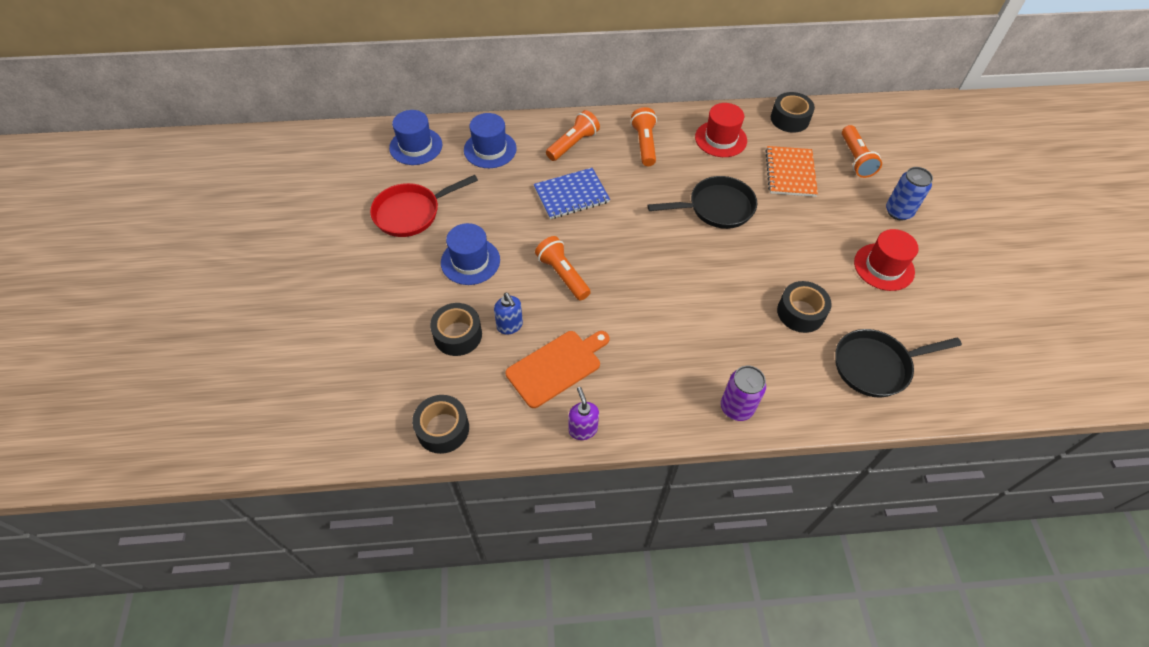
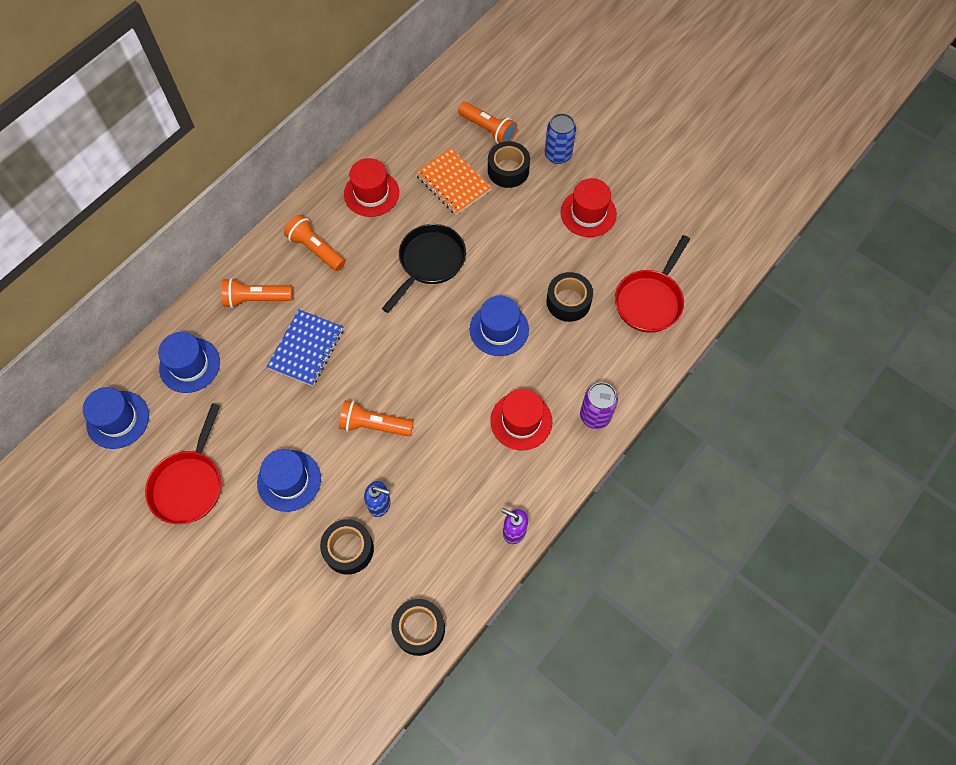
camera: 45 degrees left, 10 degrees up
orange cutting board [506,331,610,408] -> none
orange flashlight [546,110,600,161] -> orange flashlight turned 90 degrees counterclockwise [221,278,293,308]
black tape [771,92,815,133] -> black tape moved to [488,141,530,188]
black pan [835,329,962,397] -> red pan [615,235,690,333]
none -> blue hat [470,296,529,356]
none -> red hat [490,389,552,451]

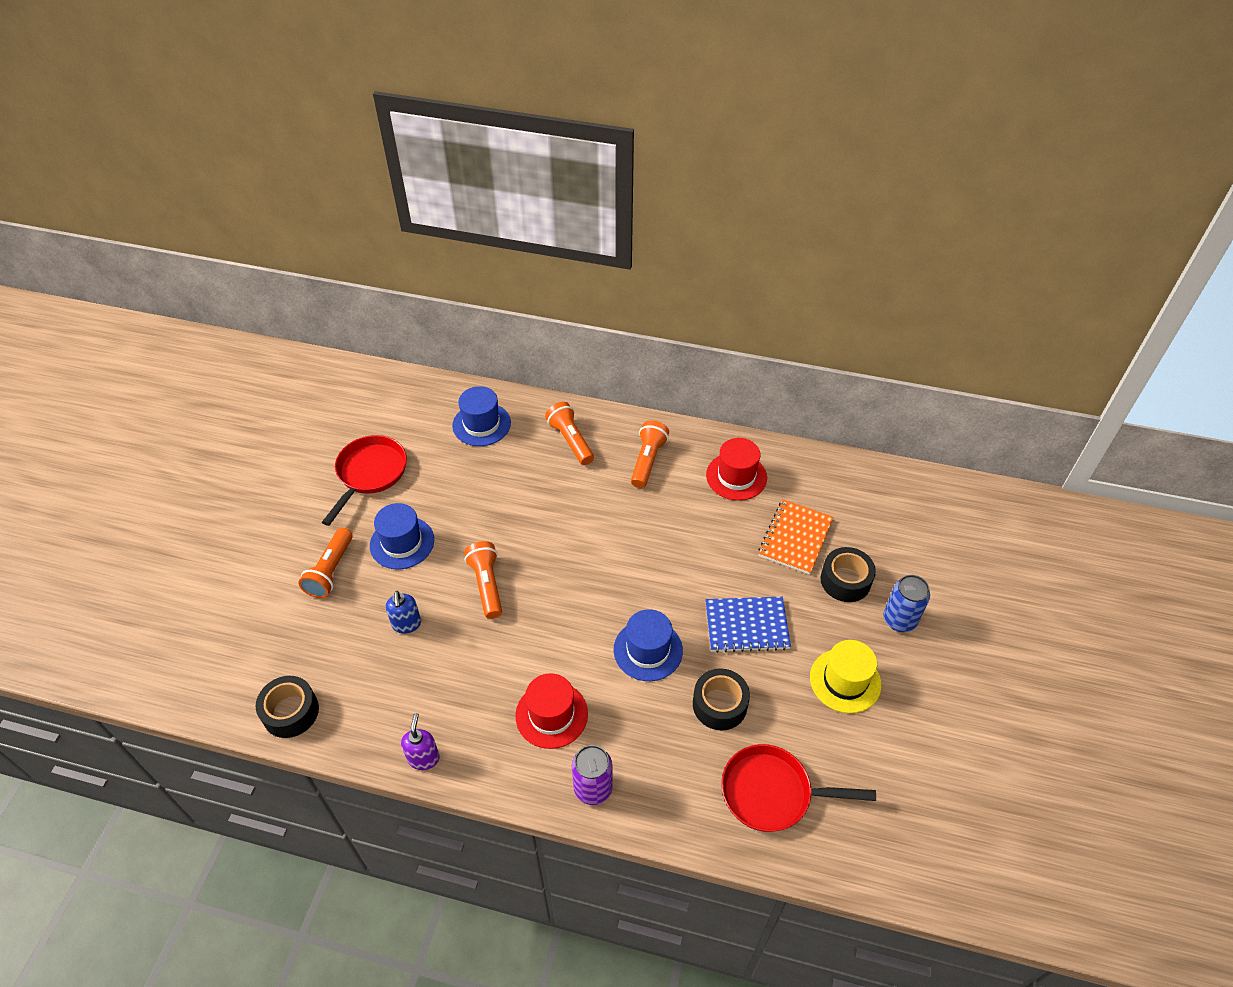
camera: 65 degrees right, 15 degrees down
blue hat [83,387,149,449] -> none
red pan [145,403,221,524] -> red pan turned 120 degrees clockwise [322,435,407,526]
blue notebook [267,309,343,386] -> blue notebook moved to [705,597,791,653]
black tape [320,519,374,574] -> none
black pan [382,224,466,313] -> none
orange flashlight [458,102,517,144] -> orange flashlight moved to [298,528,353,598]
red hat [561,178,617,237] -> yellow hat [810,640,881,713]

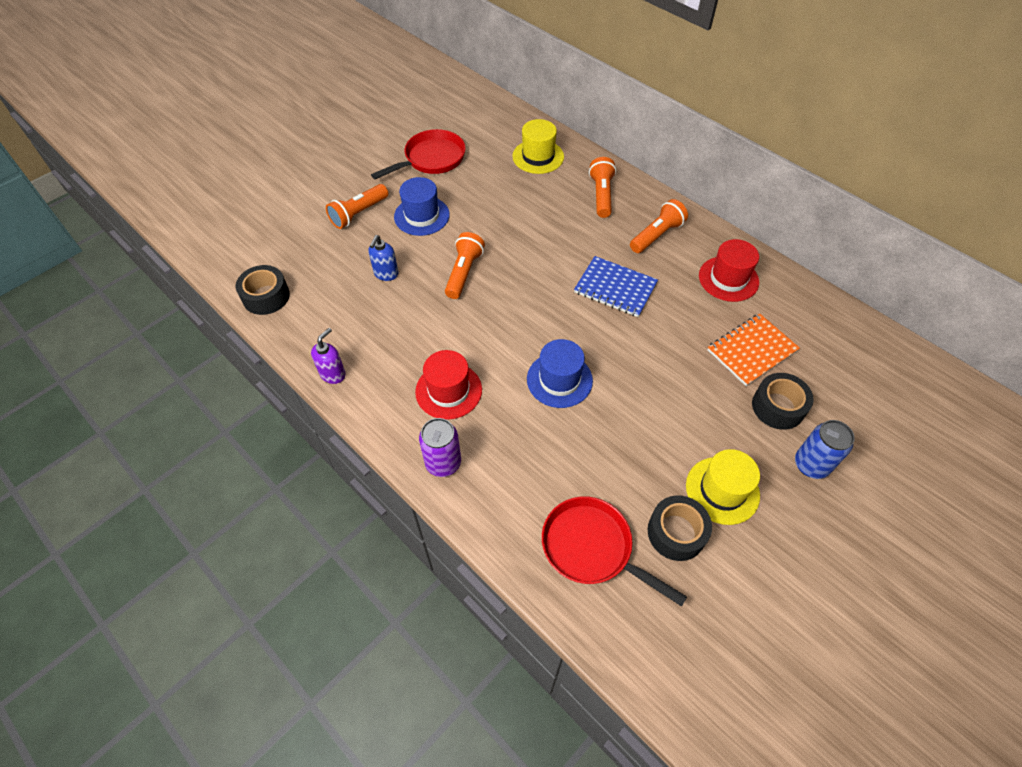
camera: 30 degrees right, 5 degrees up
blue hat [452,386,511,446] -> yellow hat [512,119,564,174]
black tape [693,668,750,730] -> black tape moved to [648,495,712,561]
blue notebook [705,597,791,653] -> blue notebook moved to [574,256,658,317]

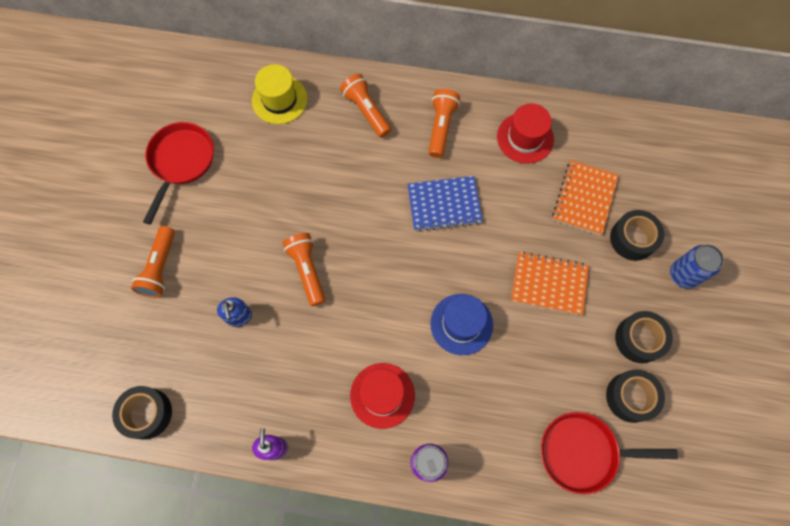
camera: 35 degrees left, 15 degrees up
blue hat [394,177,450,236] -> none
yellow hat [686,449,760,525] -> black tape [615,311,673,363]
none -> orange notebook [511,252,589,315]

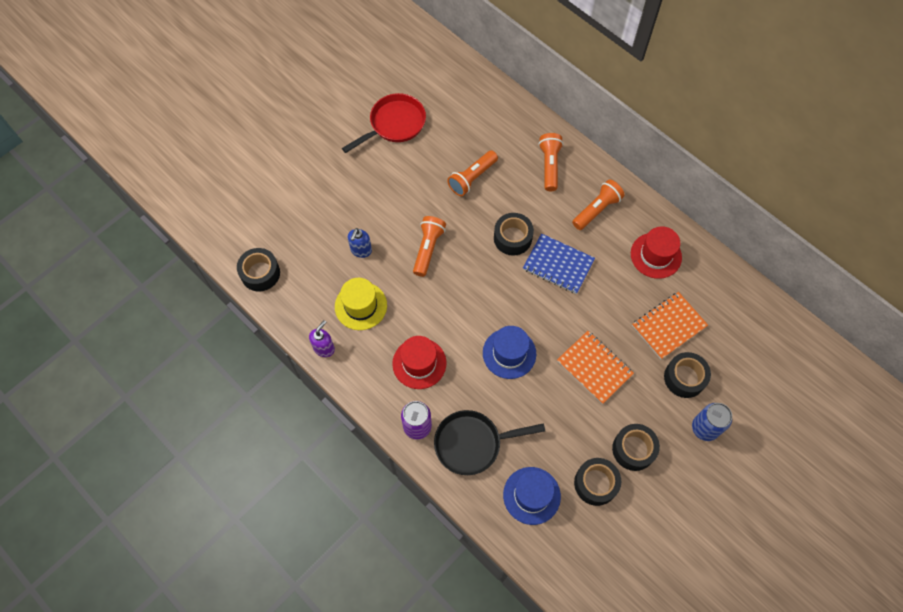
camera: 35 degrees right, 5 degrees down
orange flashlight [131,226,175,298] -> orange flashlight moved to [447,150,498,196]
yellow hat [252,64,308,124] -> yellow hat moved to [335,278,387,330]
red pan [541,412,678,495] -> blue hat [503,467,561,525]
none -> black pan [434,410,545,475]
none -> black tape [494,213,534,256]

